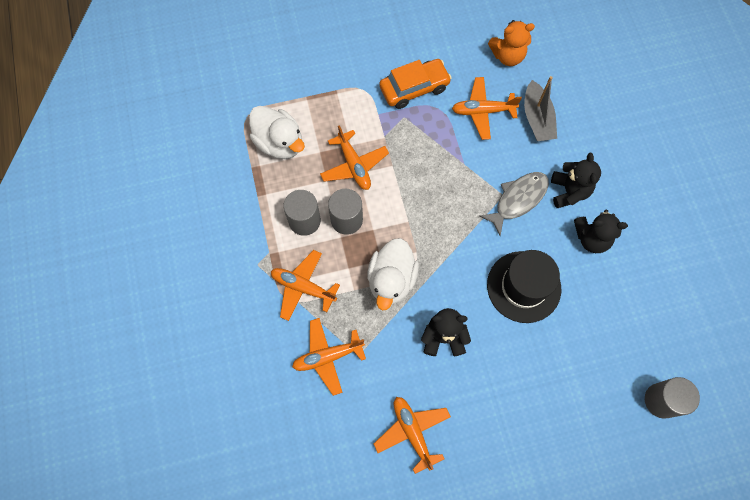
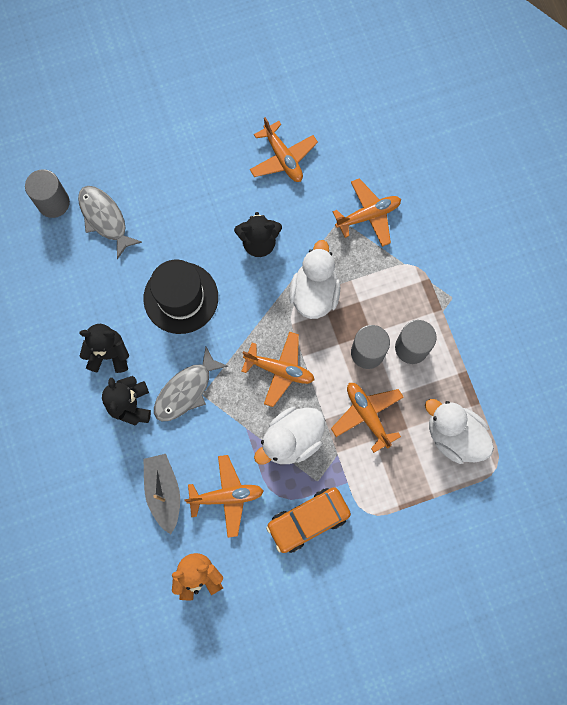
camera: 175 degrees right, 5 degrees up
orange plane [271,250,340,321] -> orange plane moved to [241,331,315,407]
none -> grey fish [78,186,142,259]
none -> white duck [254,407,325,465]

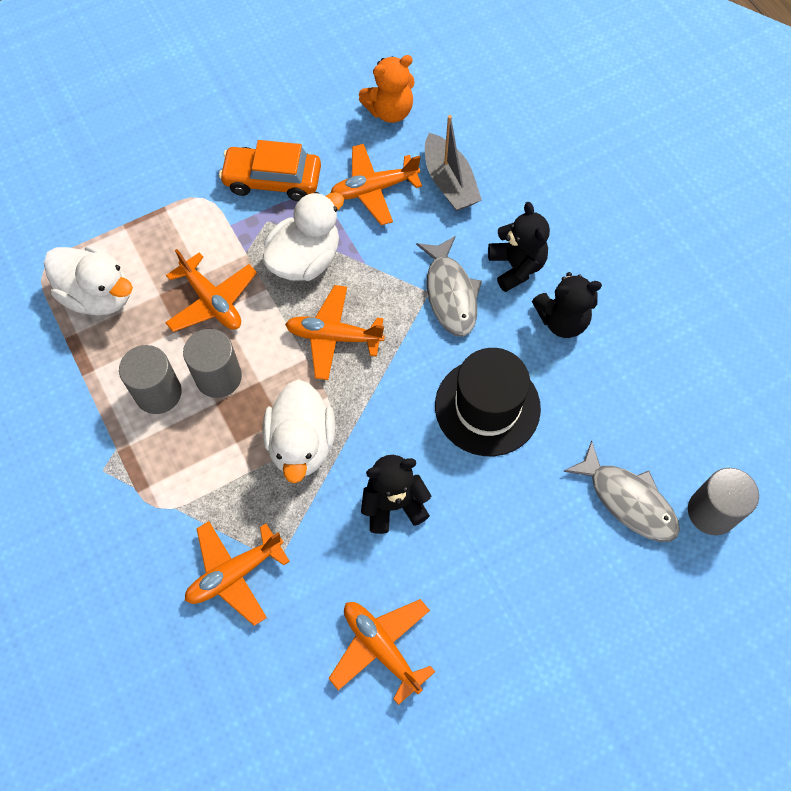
camera: 170 degrees right, 10 degrees down
grey fish [154,347,228,421] -> grey fish turned 135 degrees clockwise [416,236,482,337]
orange car [266,487,351,553] -> orange car turned 135 degrees counterclockwise [219,140,321,201]

